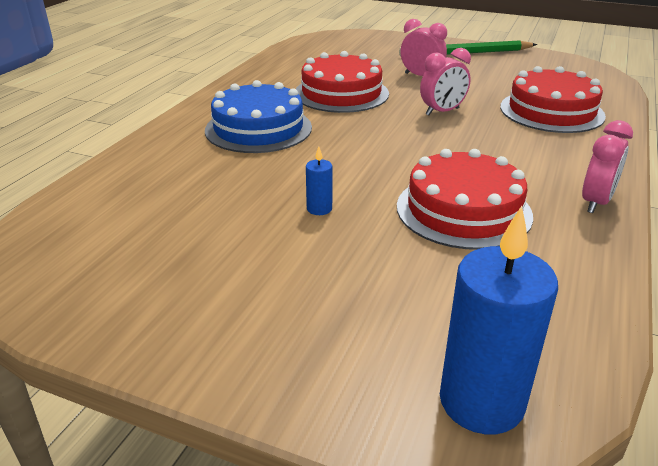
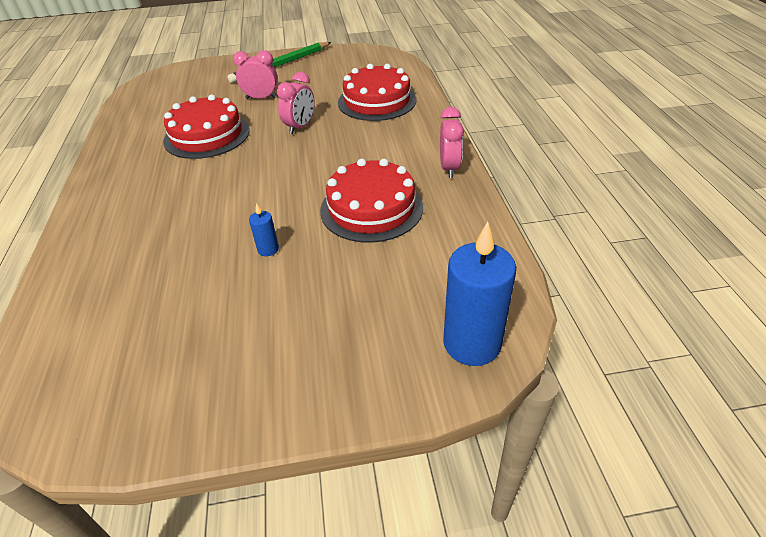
camera: 30 degrees left, 10 degrees up
blue cake [205,80,312,153] -> none

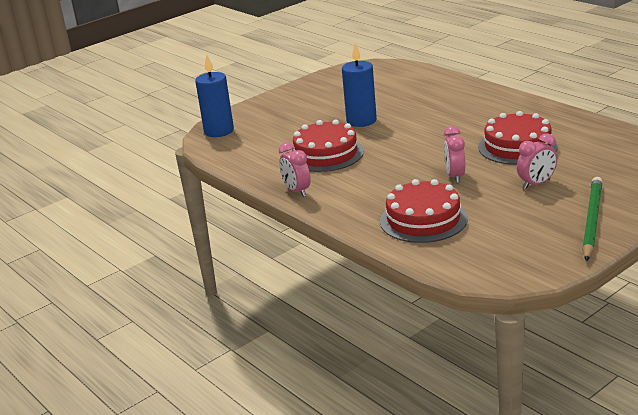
camera: 150 degrees right, 15 degrees down
blue candle [249,203,279,256] -> blue candle [342,43,377,127], size x2.21

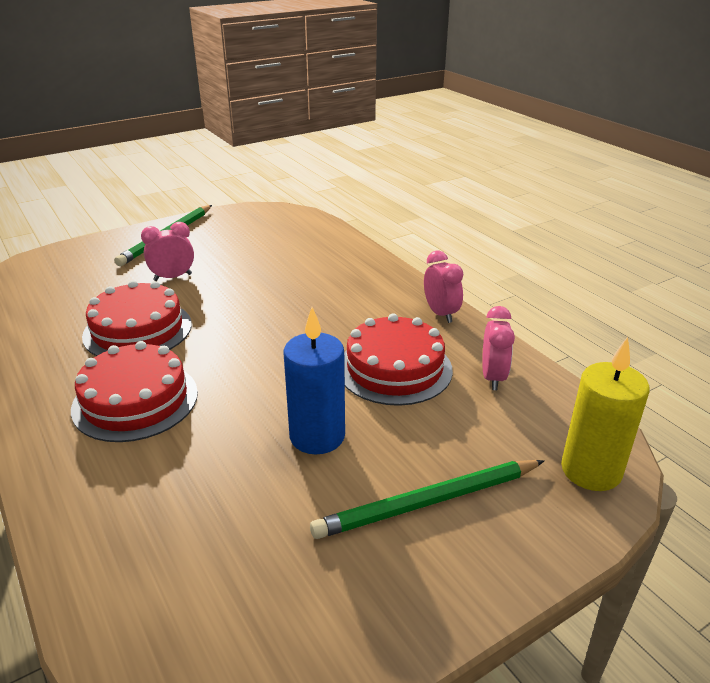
camera: 175 degrees left, 5 degrees up
blue candle [195,55,234,137] -> yellow candle [561,337,649,491]
red cake [380,179,468,243] -> red cake moved to [71,341,198,442]
pink clock [444,126,465,183] -> pink clock moved to [482,306,515,390]
none -> green pencil [310,460,544,539]

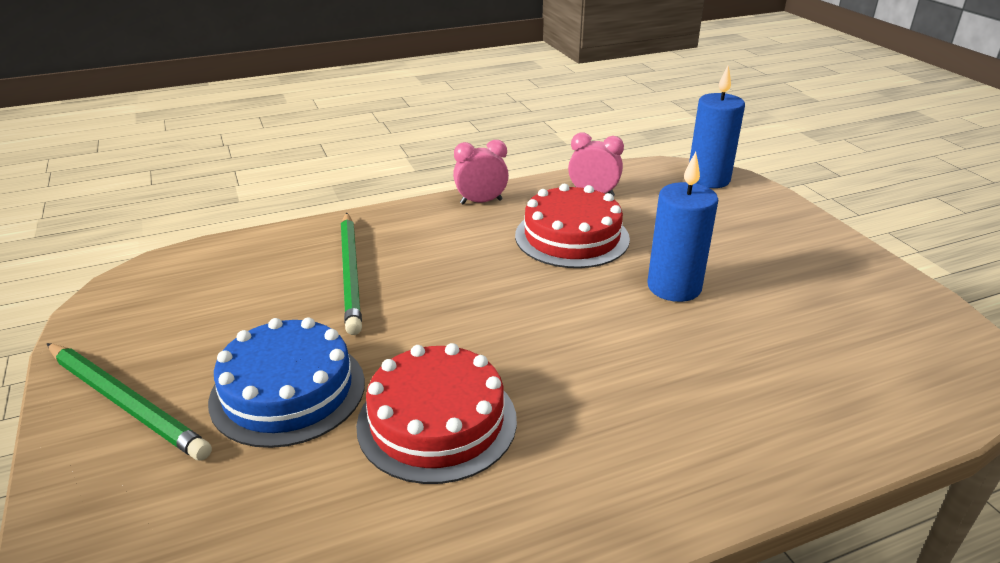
camera: 80 degrees left, 0 degrees up
red cake [71,341,198,442] -> none
pink clock [141,222,194,281] -> blue cake [208,317,365,448]
green pencil [310,460,544,539] -> green pencil moved to [341,213,362,335]
yellow candle [561,337,649,491] -> blue candle [689,65,745,188]

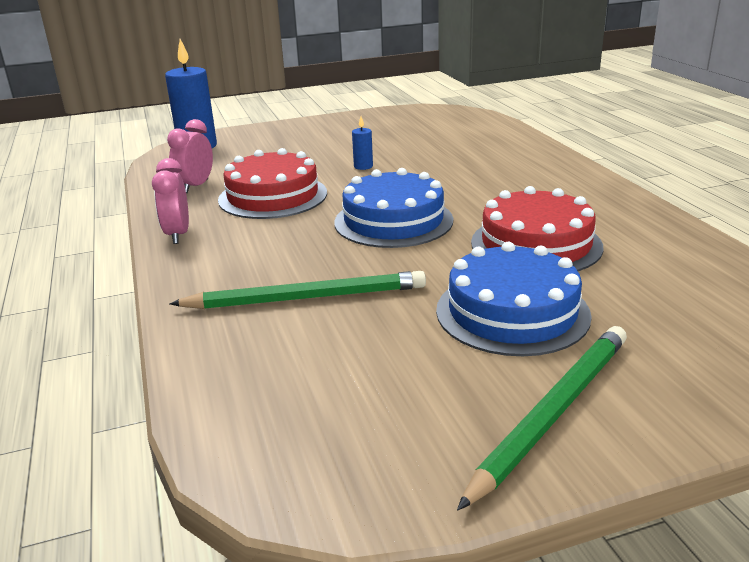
camera: 85 degrees left, 5 degrees down
blue candle [647,152,718,302] -> blue candle [352,117,373,170], size x0.45
none -> blue cake [335,168,453,248]

